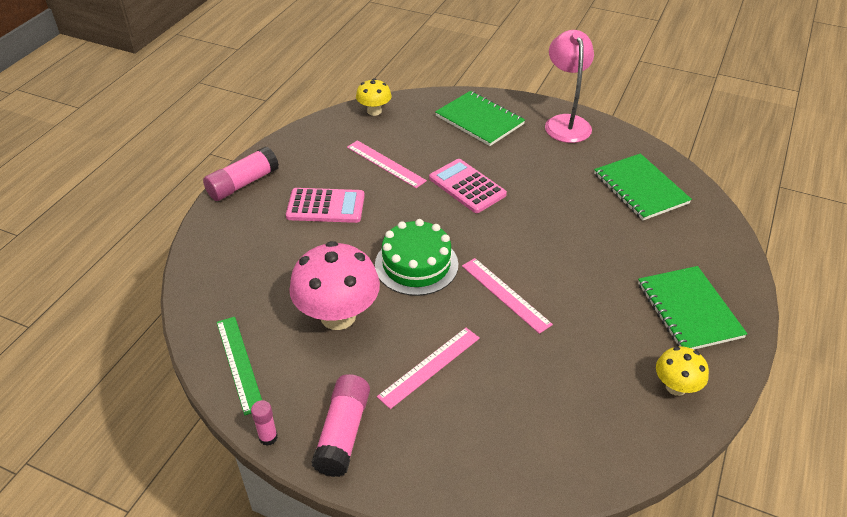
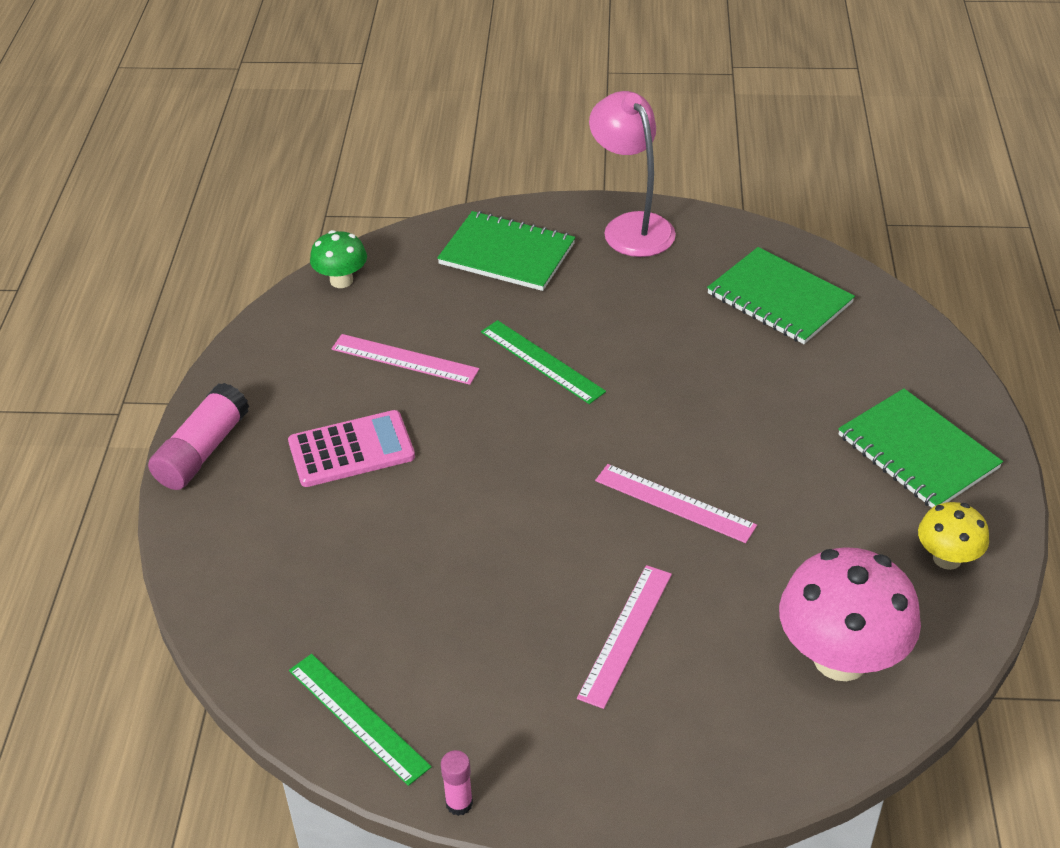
camera: 20 degrees left, 0 degrees up
pink mushroom [289,241,380,330] -> pink mushroom moved to [779,547,921,681]
pink glue stick [312,374,370,477] -> none
yellow mushroom [356,78,392,116] -> green mushroom [310,230,367,288]
green cake [375,219,458,296] -> none
pink calculator [429,159,507,213] -> green ruler [481,320,606,404]

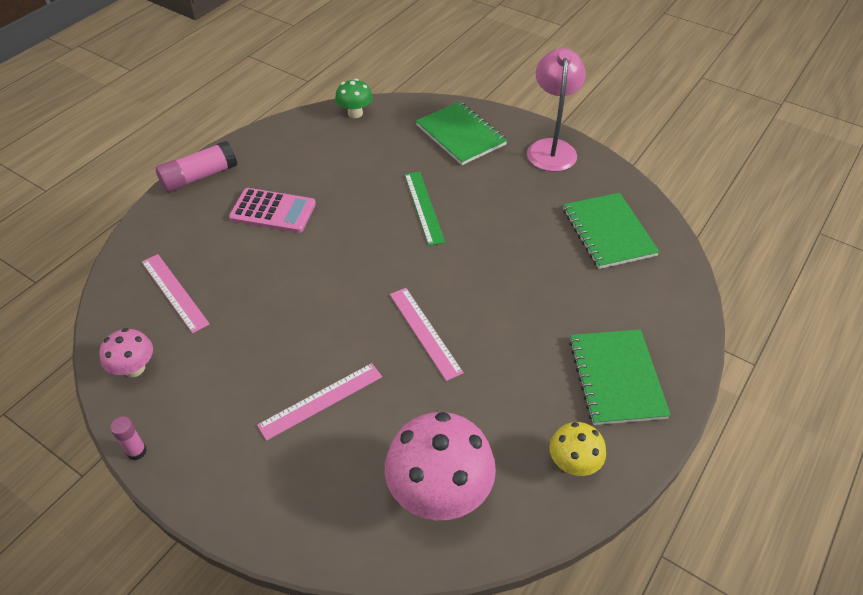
camera: 30 degrees right, 5 degrees up
green ruler [289,654,431,786] -> pink mushroom [99,328,153,377]
pink ruler [331,334,479,385] -> pink ruler moved to [142,254,210,333]

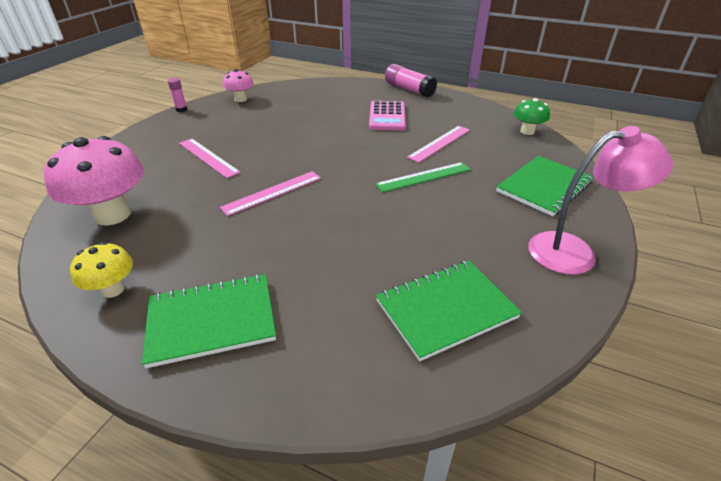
camera: 80 degrees right, 10 degrees down
pink ruler [142,254,210,333] -> pink ruler moved to [407,126,470,163]

